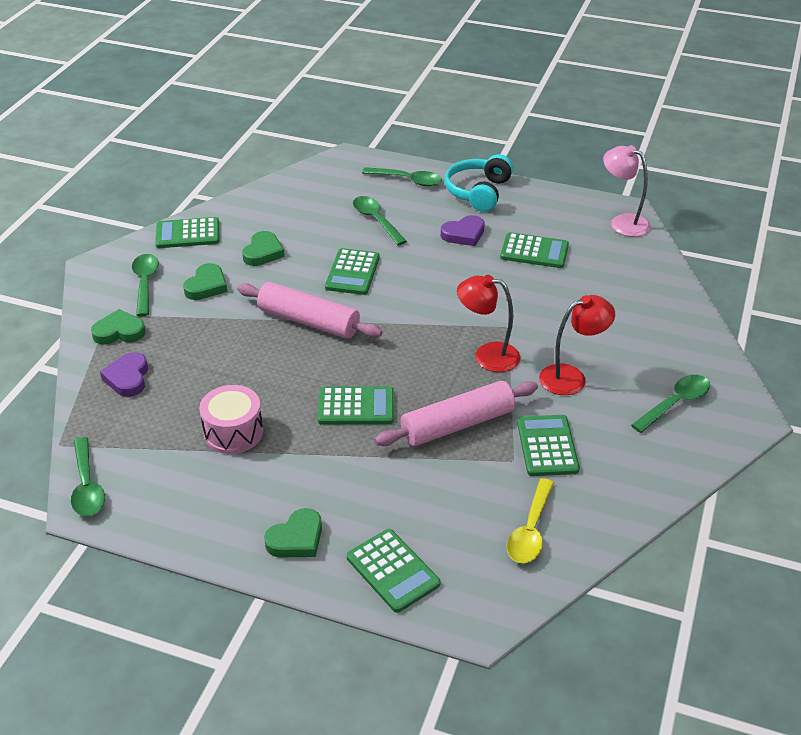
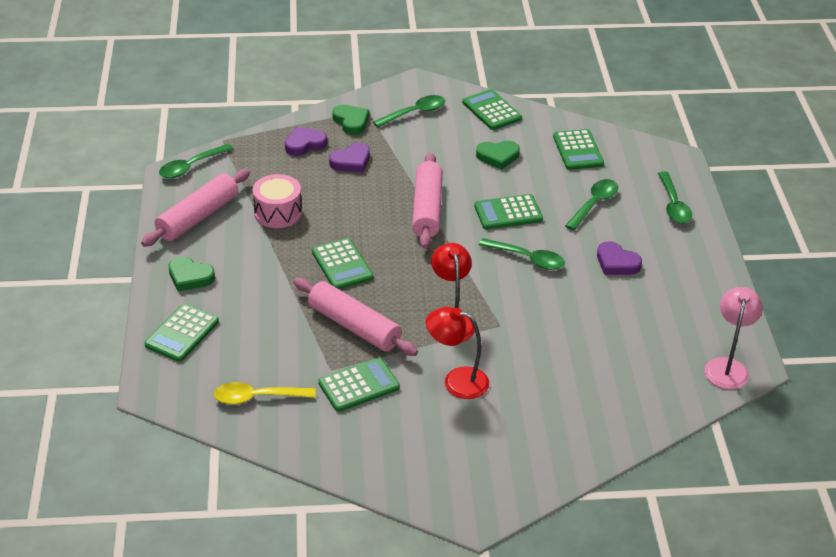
camera: 65 degrees right, 0 degrees up
green heart [183,263,227,300] -> none
turquoise headphones [445,154,513,212] -> none
green calculator [500,232,569,268] -> green calculator moved to [553,129,604,170]
red lamp [539,295,615,395] -> red lamp turned 150 degrees clockwise [426,307,489,399]
green spoon [631,375,710,433] -> green spoon moved to [479,238,565,270]
none -> pink rolling pin [141,169,250,247]
none -> purple heart [329,143,370,173]

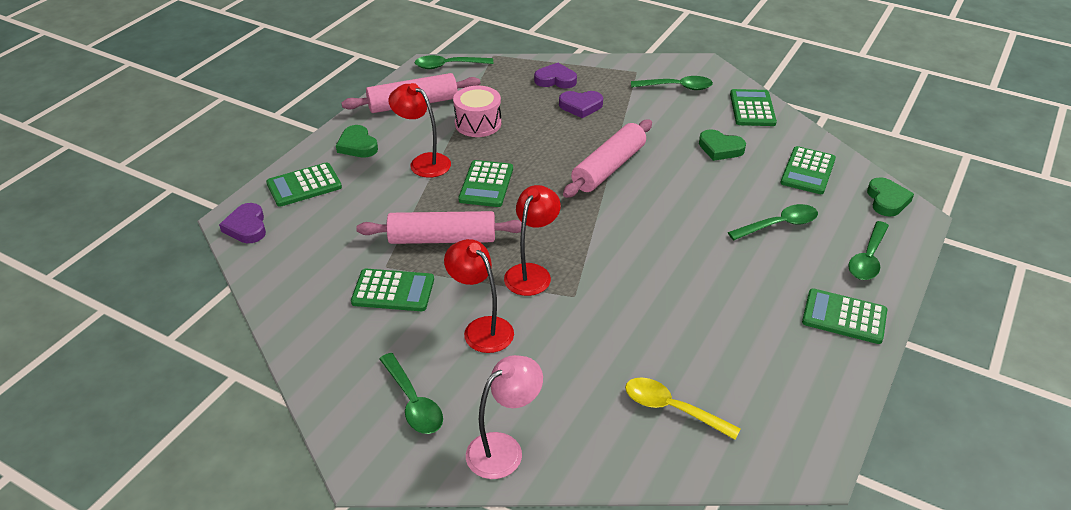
camera: 35 degrees right, 0 degrees up
yellow spoon [214,382,316,404] -> yellow spoon moved to [625,377,741,440]
pink rolling pin [294,278,418,356] -> pink rolling pin turned 75 degrees counterclockwise [356,211,522,244]
green heart [332,105,369,135] -> green heart moved to [867,177,914,217]
green calculator [474,194,543,230] -> green calculator moved to [802,288,887,344]
green spoon [479,238,565,270] -> green spoon moved to [379,353,443,434]
purple heart [597,241,642,275] -> purple heart moved to [219,203,266,243]
pink lamp [705,287,763,389] -> pink lamp moved to [466,355,543,479]
none -> red lamp [389,83,451,178]

